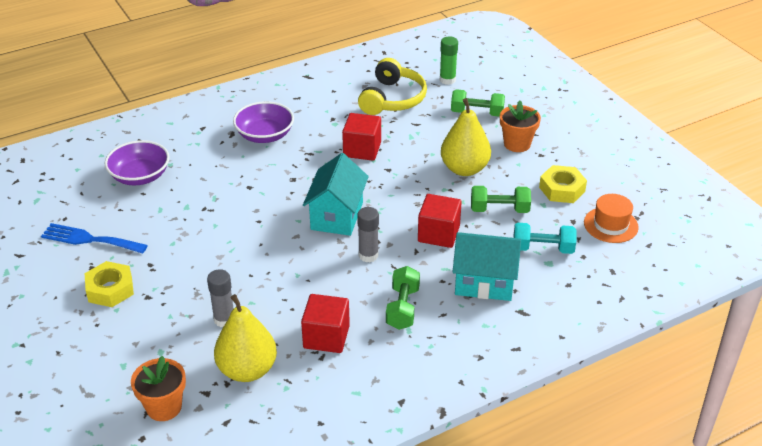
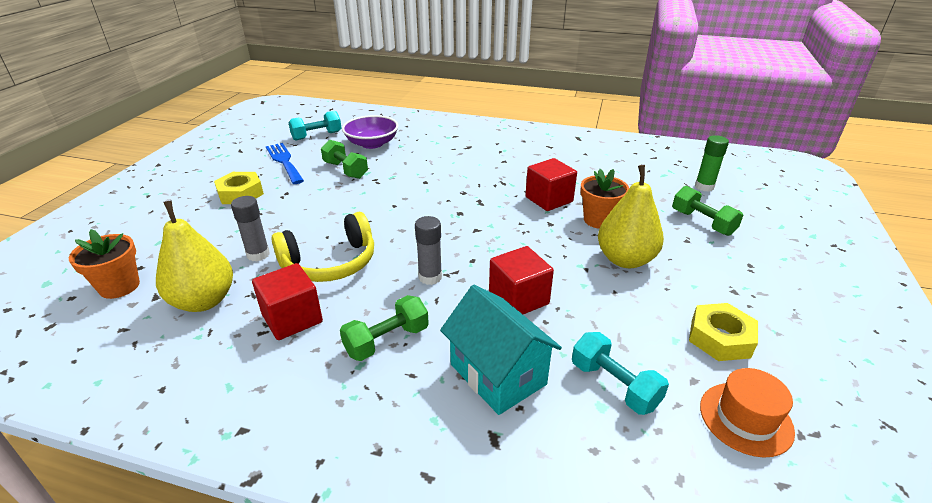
camera: 45 degrees right, 5 degrees down
purple bowl [233,101,294,143] -> none
turquoise house [303,153,369,236] -> none
yellow headphones [358,58,427,115] -> yellow headphones moved to [271,212,374,282]
green dumbbell [471,186,531,213] -> green dumbbell moved to [321,140,368,179]
orange flower pot [500,100,541,152] -> orange flower pot moved to [580,169,629,229]
none -> turquoise dumbbell [288,111,342,140]

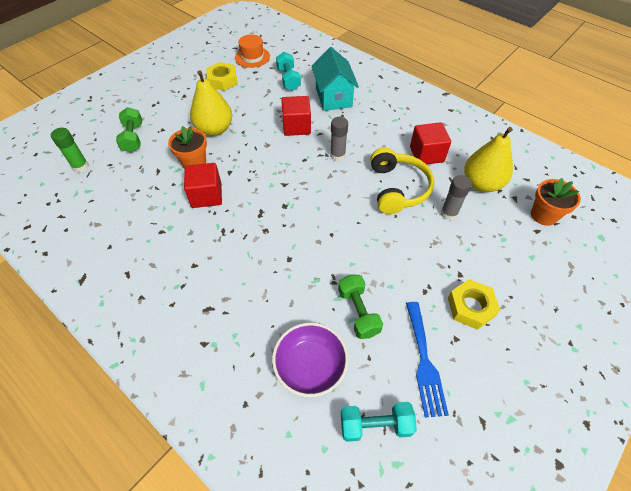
camera: 155 degrees left, 20 degrees up
yellow headphones [271,212,374,282] -> yellow headphones turned 90 degrees clockwise [370,147,434,214]
green dumbbell [340,295,429,361] -> none

